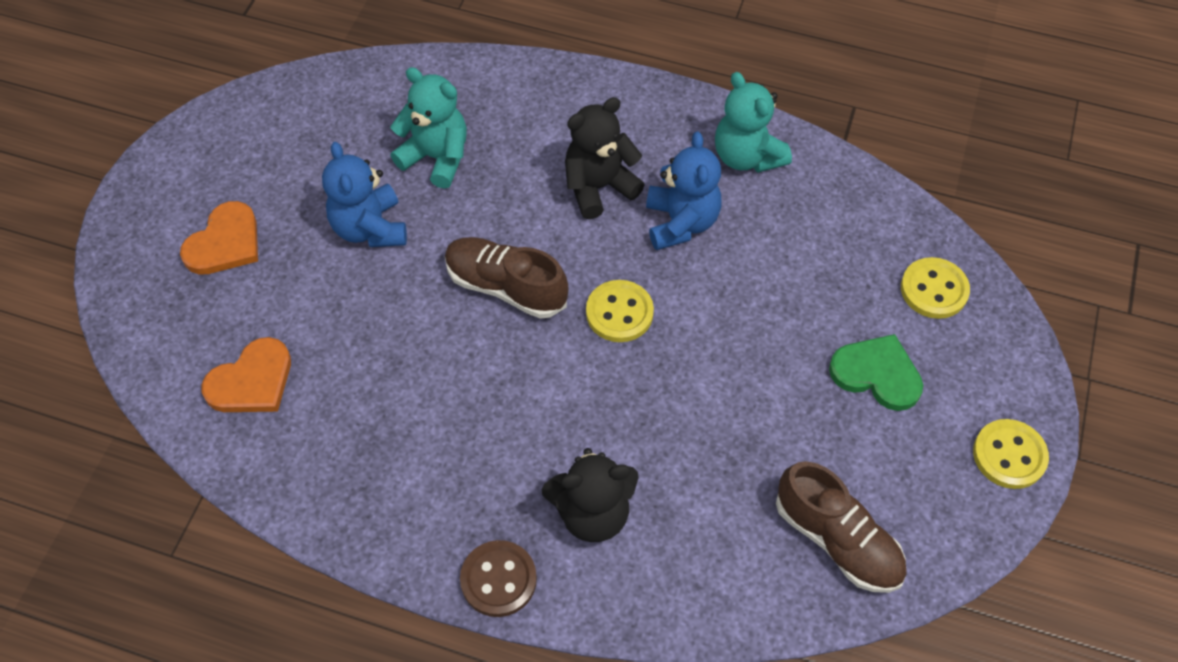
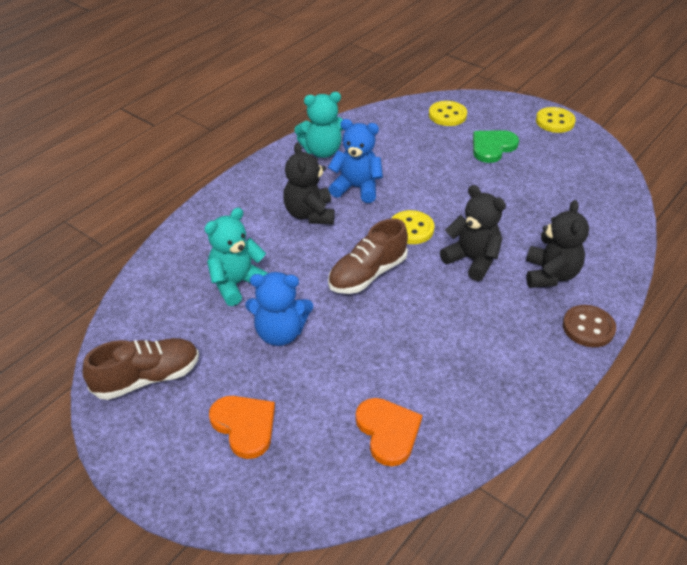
camera: 70 degrees left, 15 degrees down
brown shoe [776,461,906,593] -> brown shoe moved to [83,338,199,400]
none -> black teddy bear [440,185,506,281]

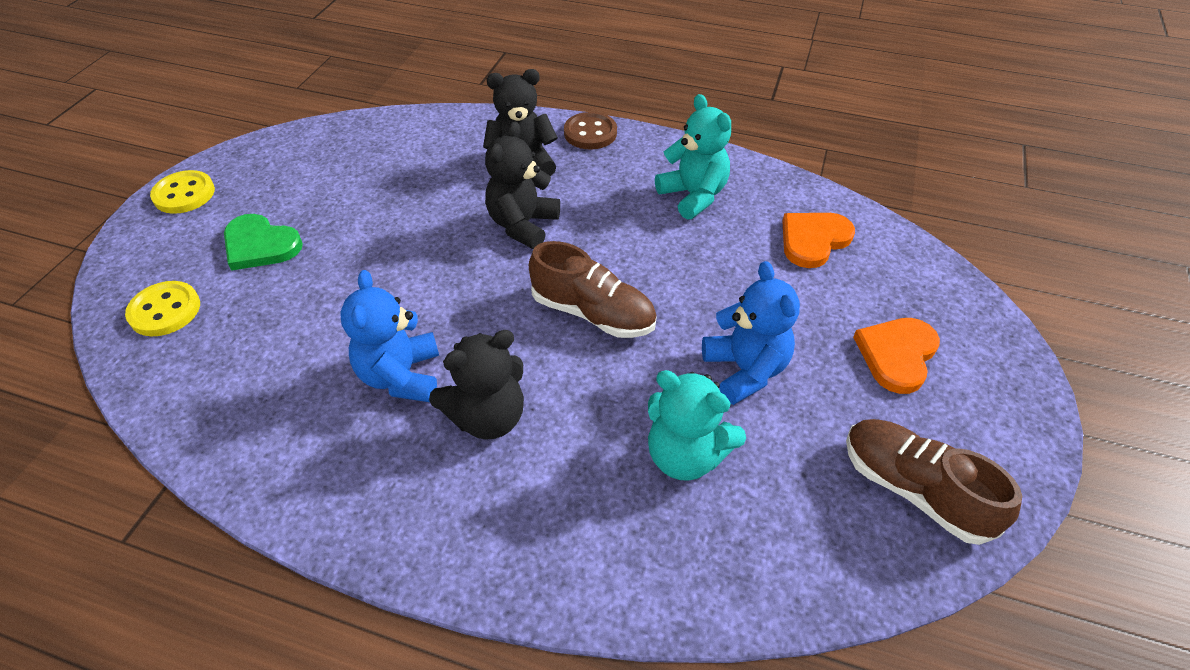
camera: 110 degrees left, 5 degrees up
turquoise teddy bear [294,92,343,158] -> turquoise teddy bear moved to [655,94,731,220]
yellow button [391,210,435,244] -> none

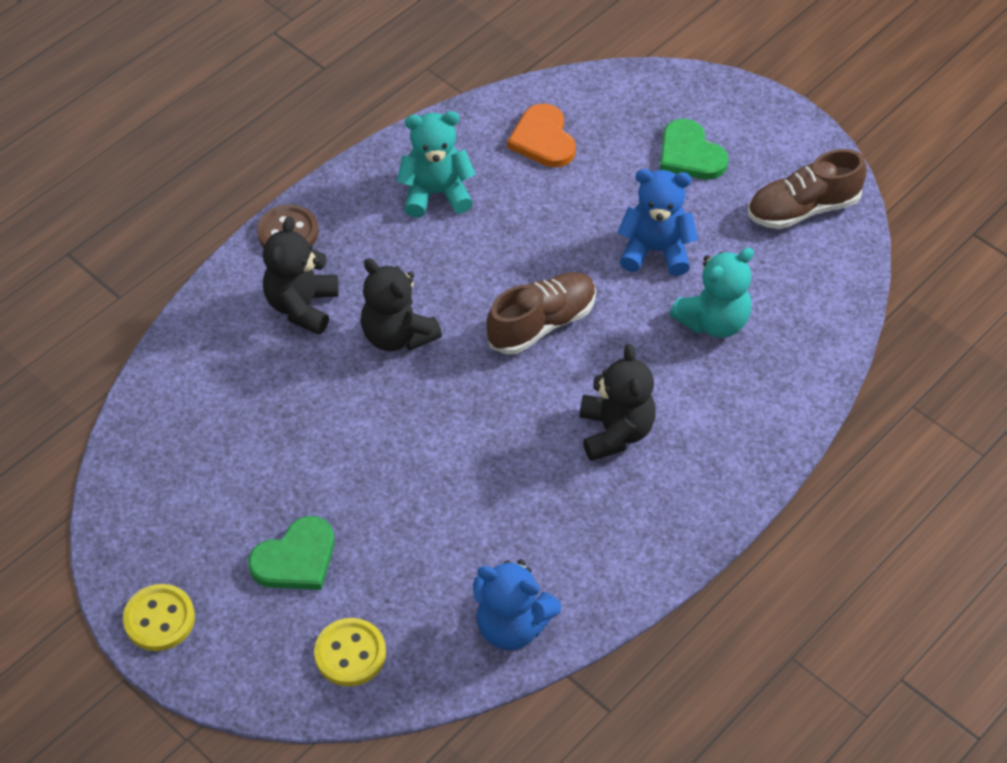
camera: 65 degrees left, 5 degrees up
blue teddy bear [341,270,439,402] -> blue teddy bear moved to [473,559,561,650]
orange heart [853,318,940,394] -> green heart [660,119,728,179]

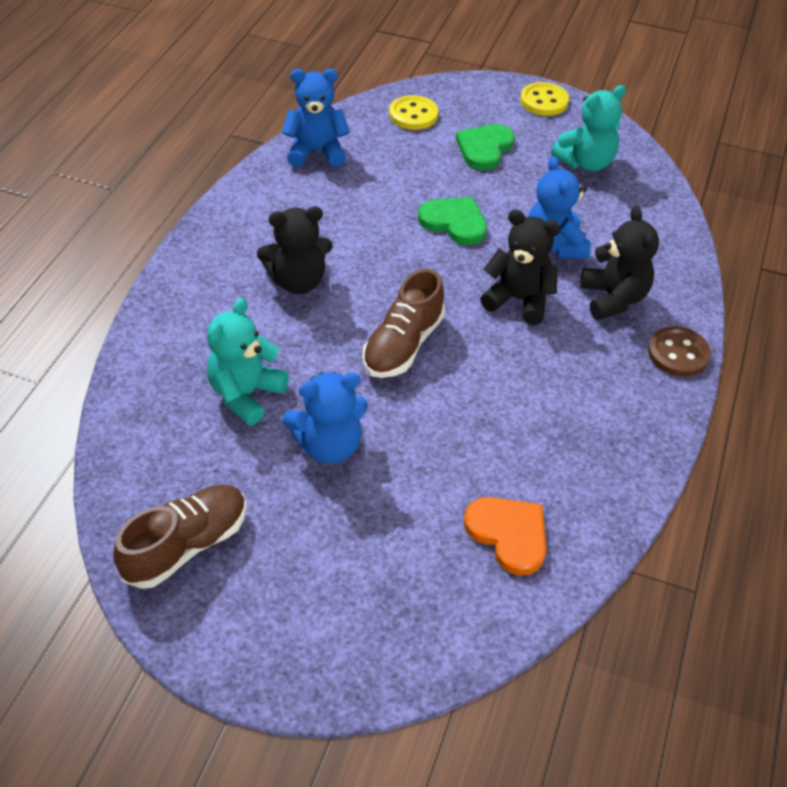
camera: 155 degrees right, 5 degrees down
turquoise teddy bear [397,111,476,218] -> turquoise teddy bear moved to [551,85,626,171]
black teddy bear [580,344,656,461] -> black teddy bear turned 75 degrees counterclockwise [257,206,333,294]
green heart [660,119,728,179] -> green heart moved to [418,197,487,245]
none -> blue teddy bear [528,156,591,259]

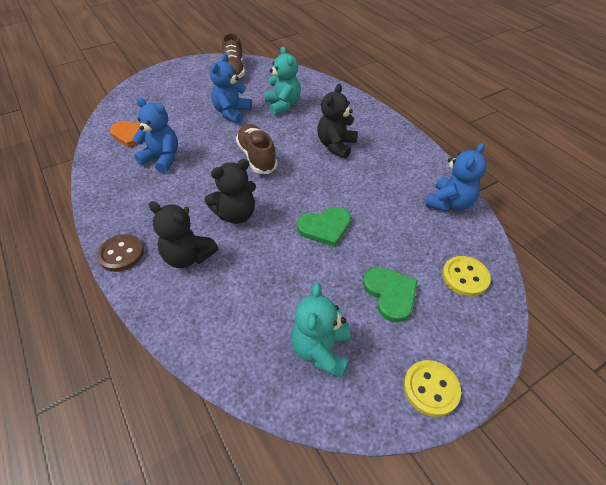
camera: 130 degrees right, 0 degrees up
blue teddy bear [528,156,591,259] -> blue teddy bear moved to [133,98,178,173]

